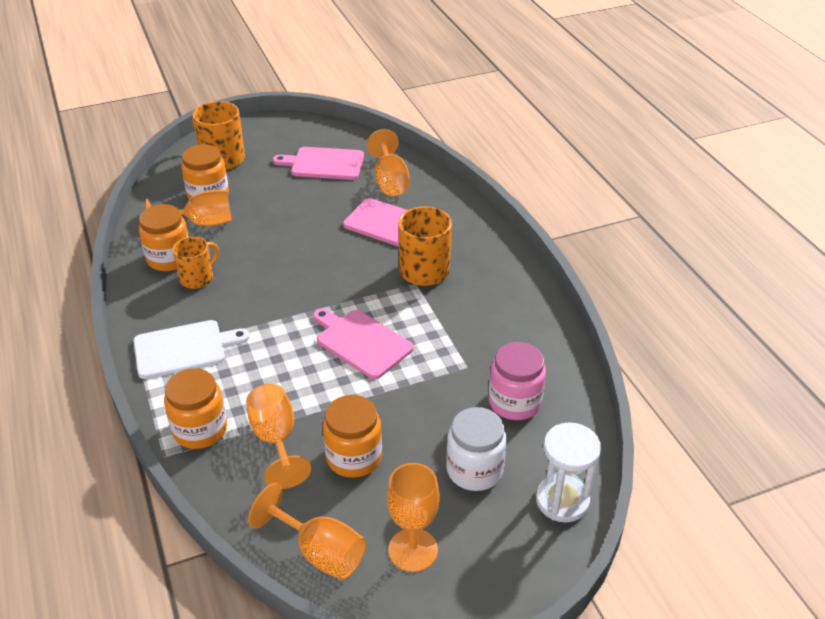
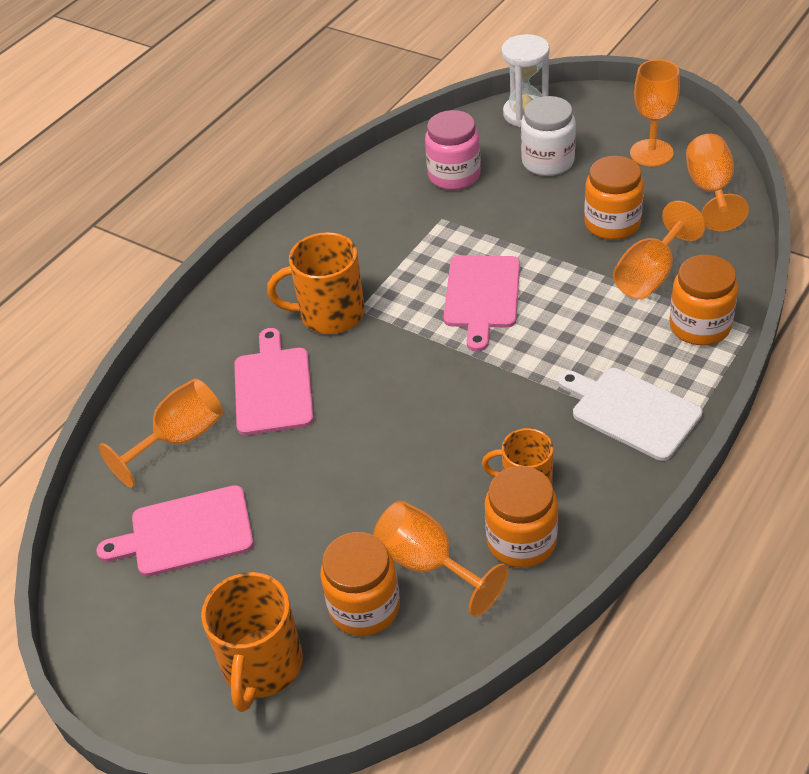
camera: 120 degrees left, 5 degrees up
pink cutting board [273,147,364,180] -> pink cutting board turned 105 degrees clockwise [96,485,254,577]

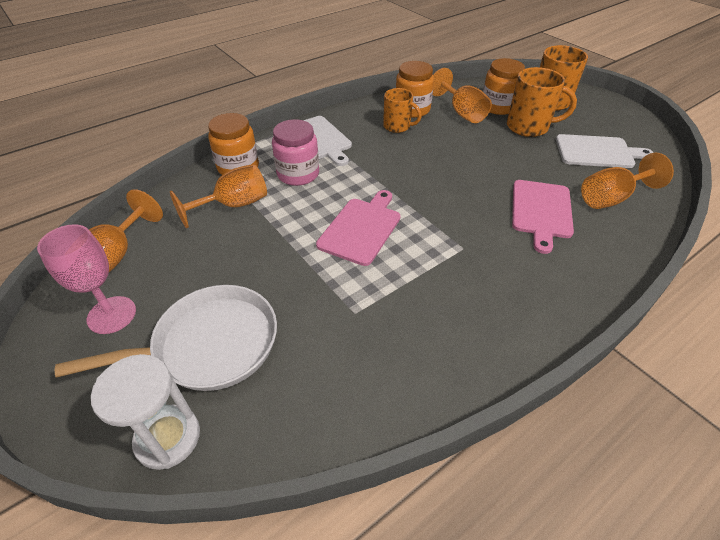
camera: 165 degrees left, 0 degrees up
pink cutting board [96,485,254,577] -> white cutting board [556,134,654,168]
orange mug [267,232,365,334] -> orange mug moved to [507,67,577,137]
pink jar [425,110,481,190] -> pink jar moved to [272,119,319,186]
white jar [521,96,576,176] -> white pan [55,285,277,391]
orange jar [584,156,644,240] -> none
orange goblet [630,59,680,167] -> pink goblet [37,224,136,334]

